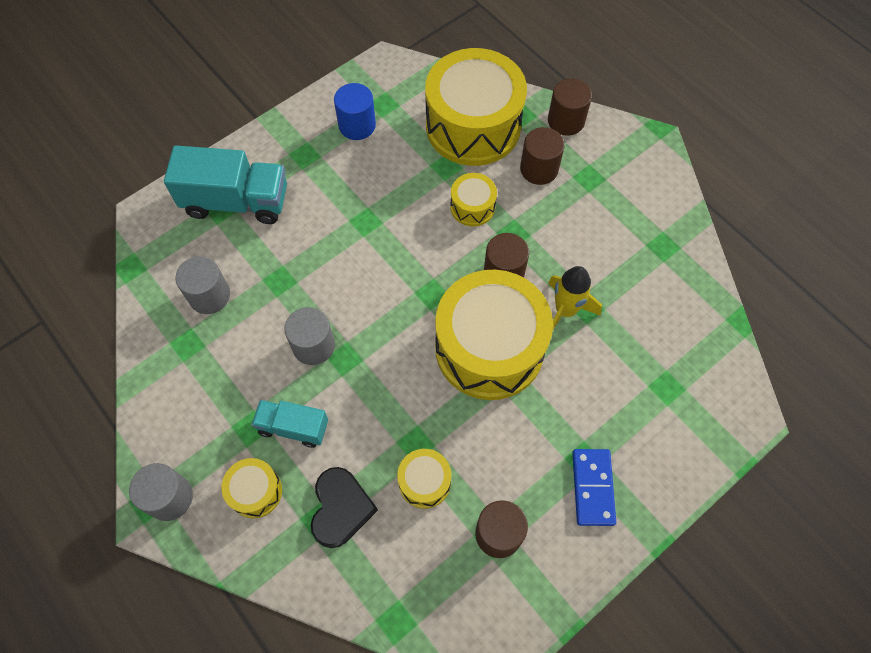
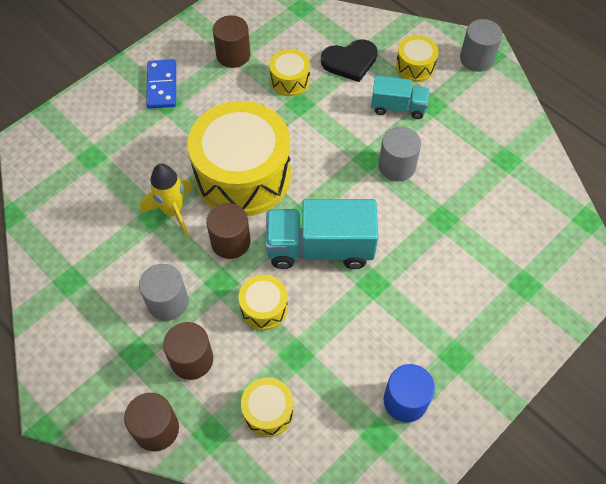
camera: 175 degrees right, 5 degrees down
turquoise truck [164,146,287,224] -> turquoise truck moved to [265,199,378,269]
grey cylinder [175,256,230,314] -> grey cylinder moved to [139,264,189,321]
black heart [311,467,378,548] -> black heart turned 105 degrees counterclockwise [321,39,377,82]
yellow drum [425,48,527,166] -> yellow drum [241,378,294,437], size x0.45

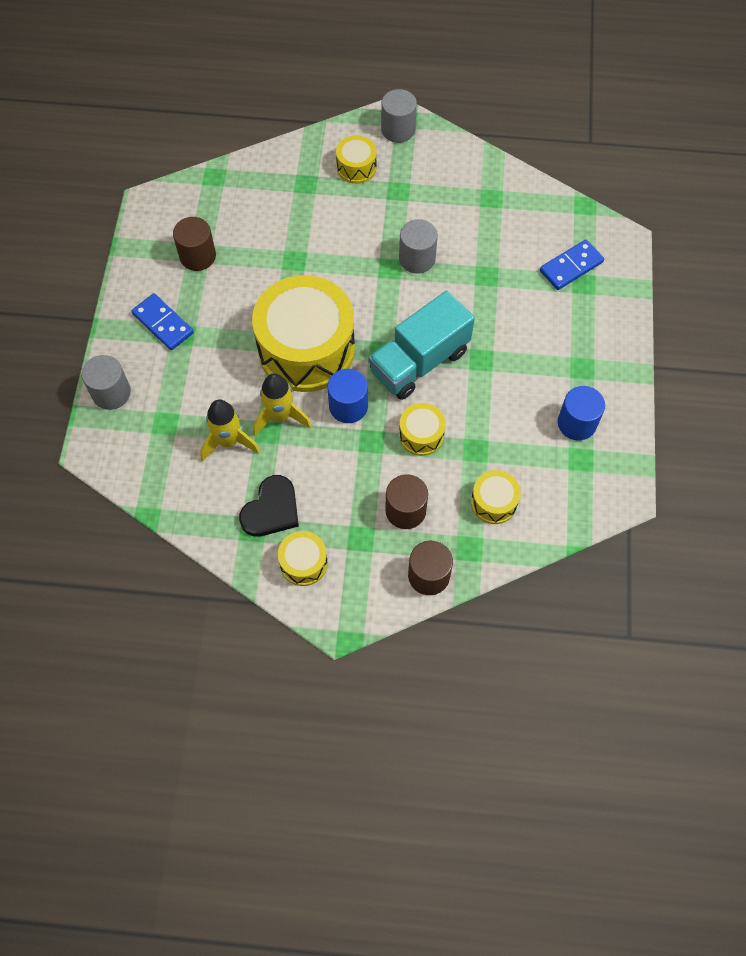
camera: 40 degrees left, 5 degrees up
grey cylinder [139,264,189,321] -> grey cylinder moved to [82,355,131,410]
brown cylinder [206,203,250,259] -> blue cylinder [327,369,368,423]
yellow drum [269,49,310,96] -> yellow drum moved to [278,531,328,586]
black heart [321,39,377,82] -> black heart moved to [239,475,299,537]
turquoise truck [371,76,429,119] -> none
none -> yellow rocket [200,399,260,462]
none -> blue domino [540,240,604,290]

